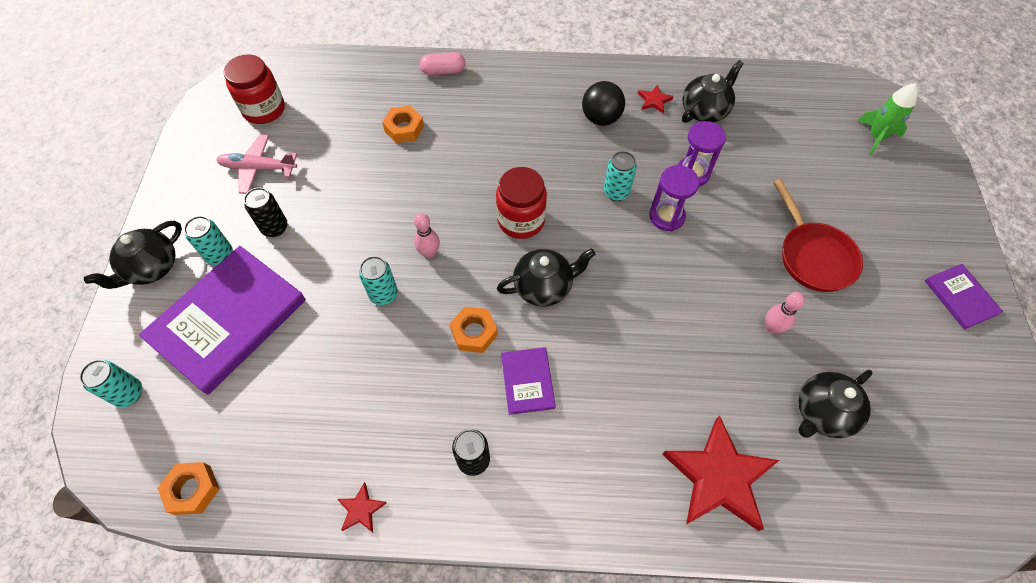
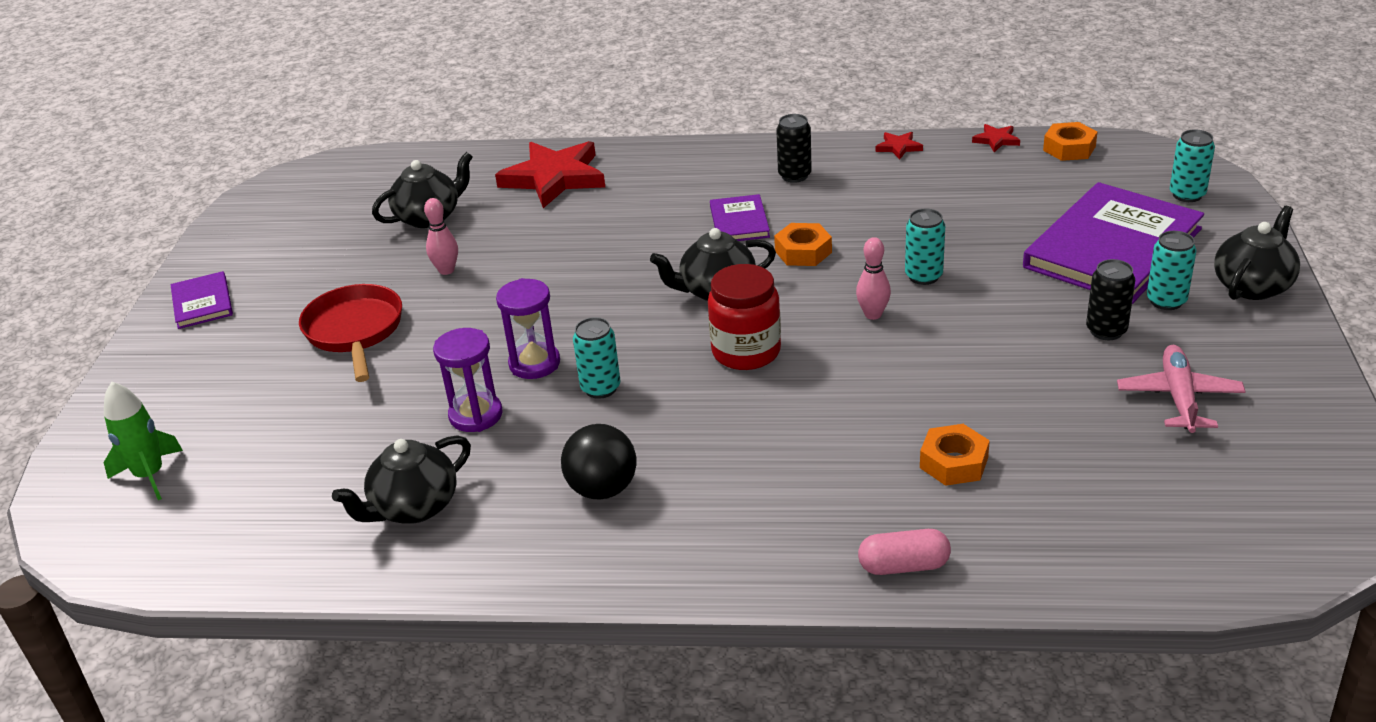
camera: 175 degrees left, 25 degrees down
pink plane [216,135,297,194] -> pink plane turned 90 degrees counterclockwise [1117,345,1246,433]
red jar [224,54,285,124] -> none
red star [638,84,673,113] -> red star moved to [972,124,1020,152]

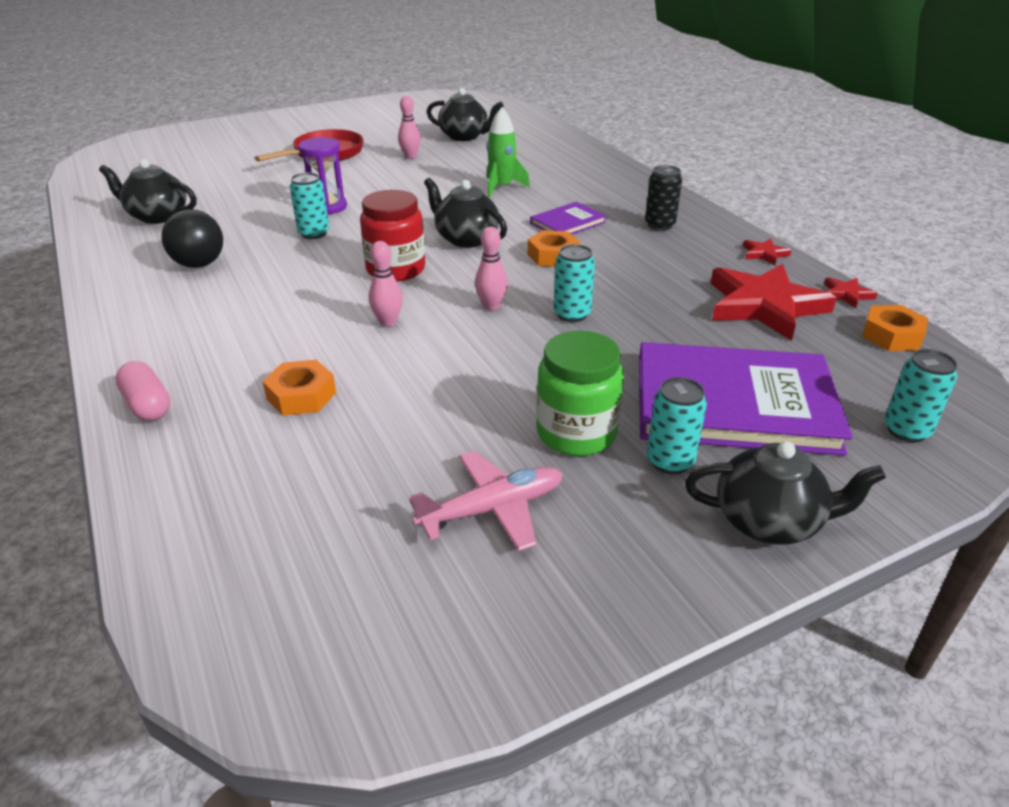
camera: 55 degrees right, 0 degrees up
green rocket [104,382,183,500] -> green rocket moved to [487,107,530,197]
purple book [171,271,233,329] -> none
purple hourglass [433,328,503,432] -> none
red star [495,141,605,208] -> red star moved to [711,264,837,341]
black can [1086,259,1135,340] -> green jar [536,331,624,456]
none -> pink bowling pin [369,241,403,327]

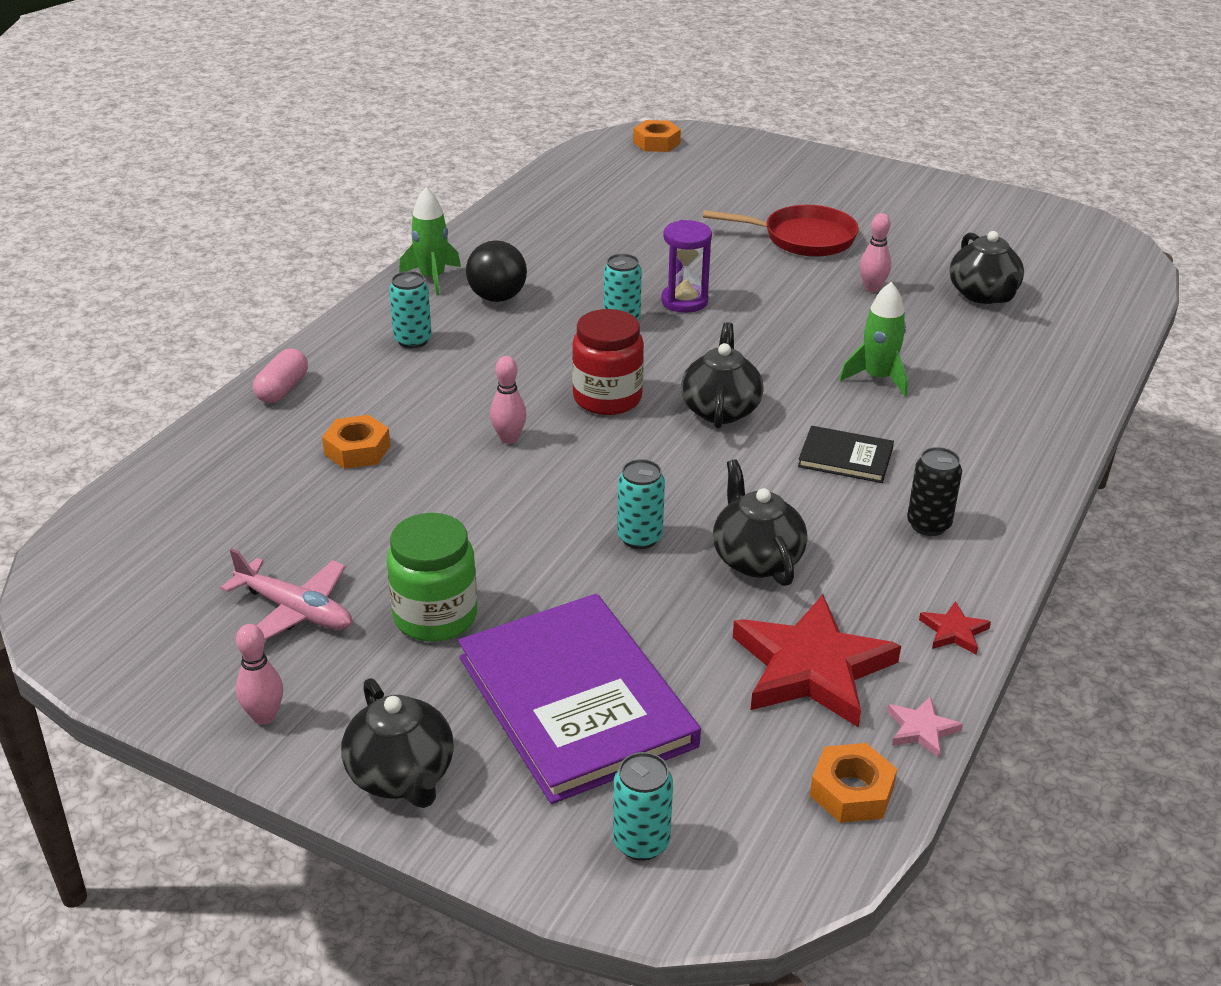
camera: 55 degrees right, 0 degrees up
black teapot [99,159,197,224] -> black teapot moved to [713,459,807,586]
pink bowling pin [475,227,508,310] -> pink bowling pin moved to [236,624,283,725]
orange nut [528,230,580,267] -> orange nut moved to [633,120,681,152]
purple book [530,202,606,234] -> black book [798,426,894,483]
turquoise can [647,377,707,474] -> turquoise can moved to [389,271,432,348]
red star [824,277,878,308] -> pink star [887,696,963,758]
none -> green rocket [399,187,461,295]

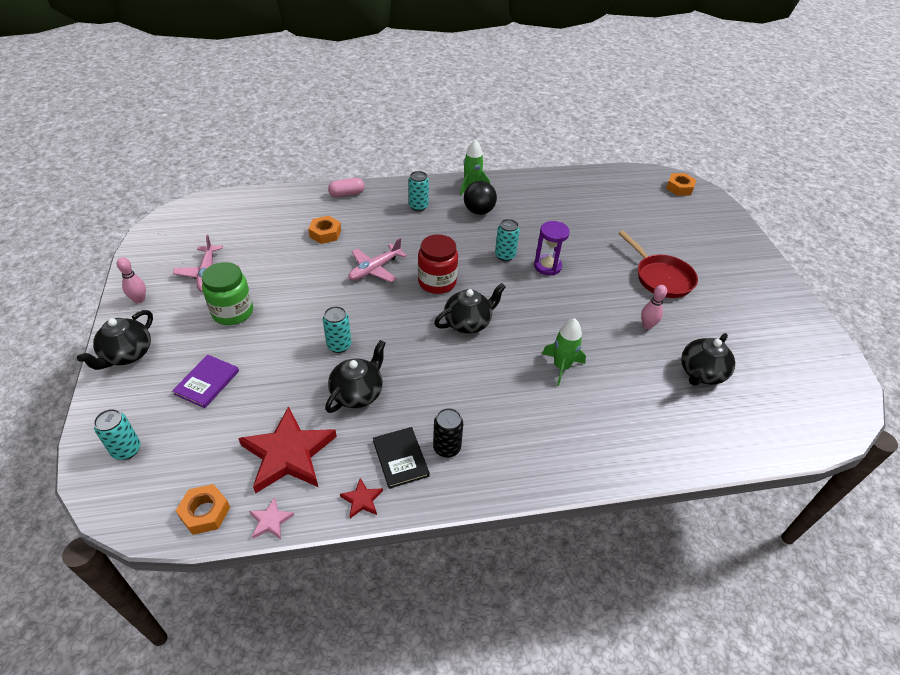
camera: 50 degrees right, 10 degrees up
purple book [458,594,701,804] -> purple book [172,355,239,408], size x0.47
pink bowling pin [490,356,527,444] -> pink plane [348,238,407,282]
black book [798,426,894,483] -> black book moved to [373,427,430,489]

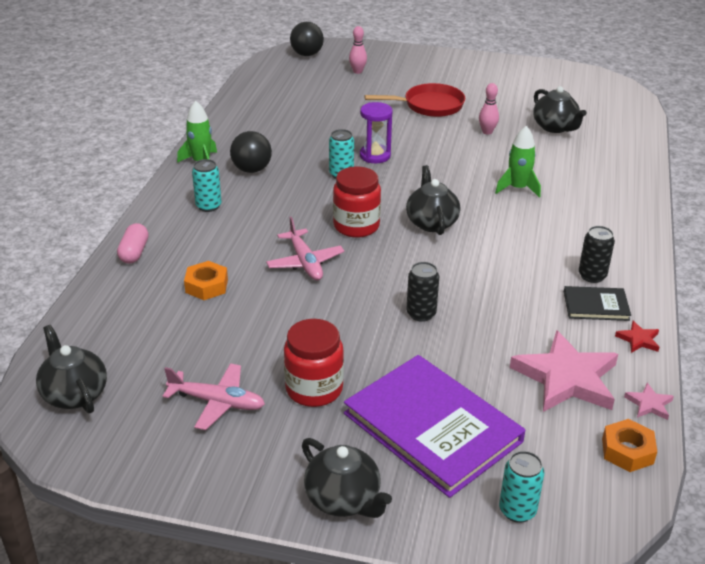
camera: 65 degrees left, 10 degrees down
pink bowling pin [117,257,146,303] -> pink bowling pin moved to [349,26,367,74]
purple book [172,355,239,408] -> purple book [344,355,525,498], size x2.12
green jar [202,262,253,325] -> red jar [284,319,344,407]
red star [238,406,337,494] -> pink star [510,330,618,412]
turquoise can [323,306,351,353] -> black can [406,262,439,322]
black teapot [325,340,386,413] -> black teapot moved to [36,325,107,413]
orange nut [666,173,696,196] -> black ball [290,22,324,56]

